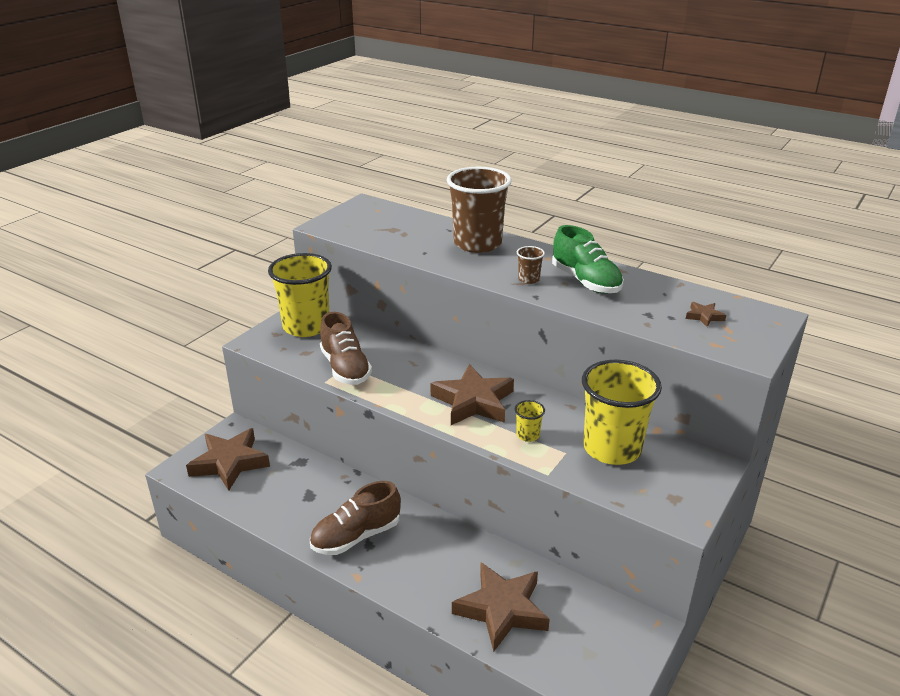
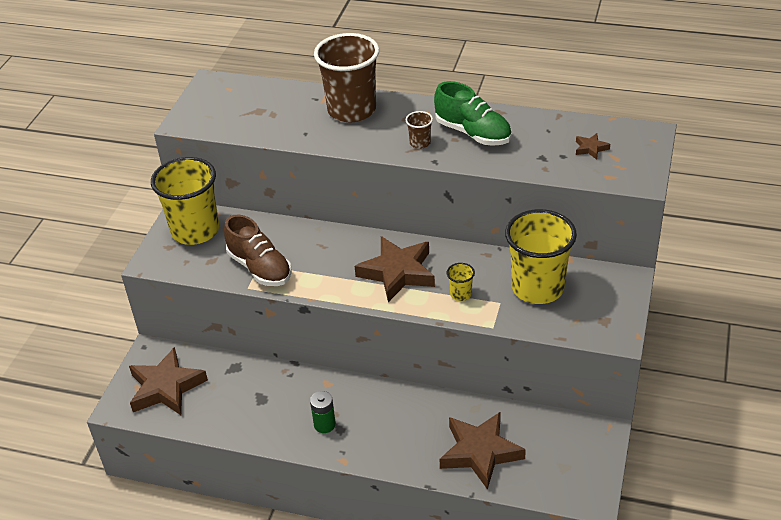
camera: 15 degrees left, 10 degrees up
brown shoe [310,481,401,555] -> green battery [310,391,336,433]

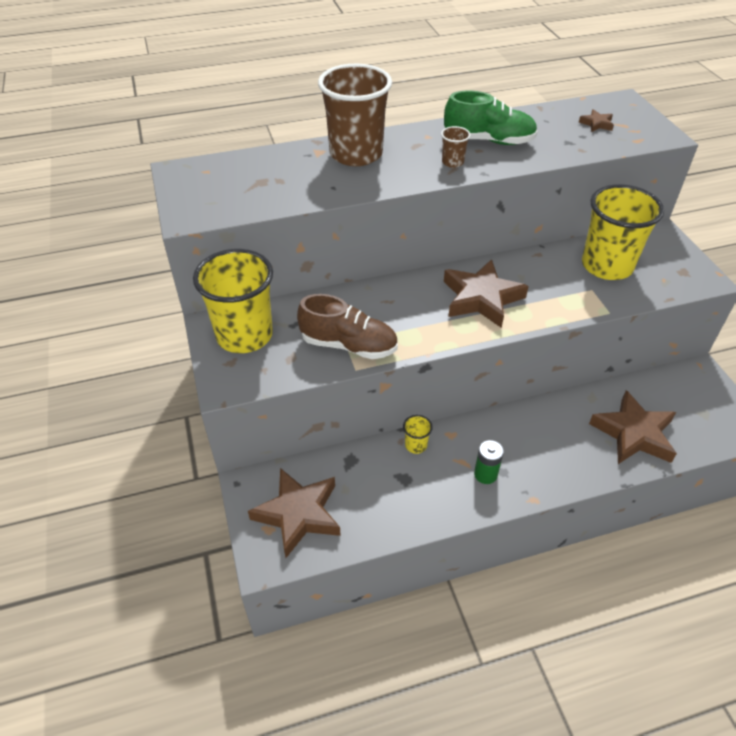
camera: 35 degrees left, 5 degrees up
yellow cup [447,263,475,301] -> yellow cup moved to [403,415,433,454]

